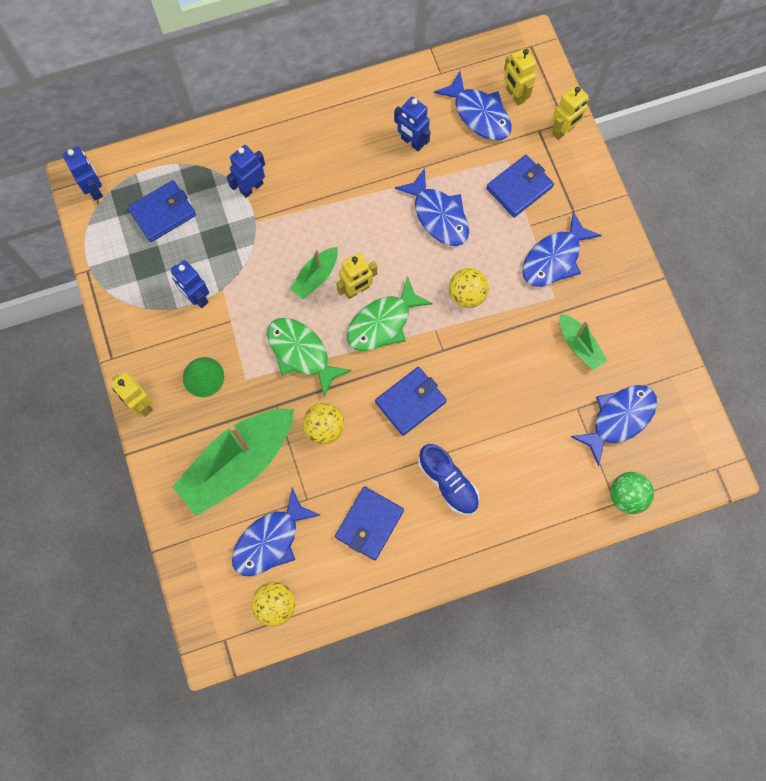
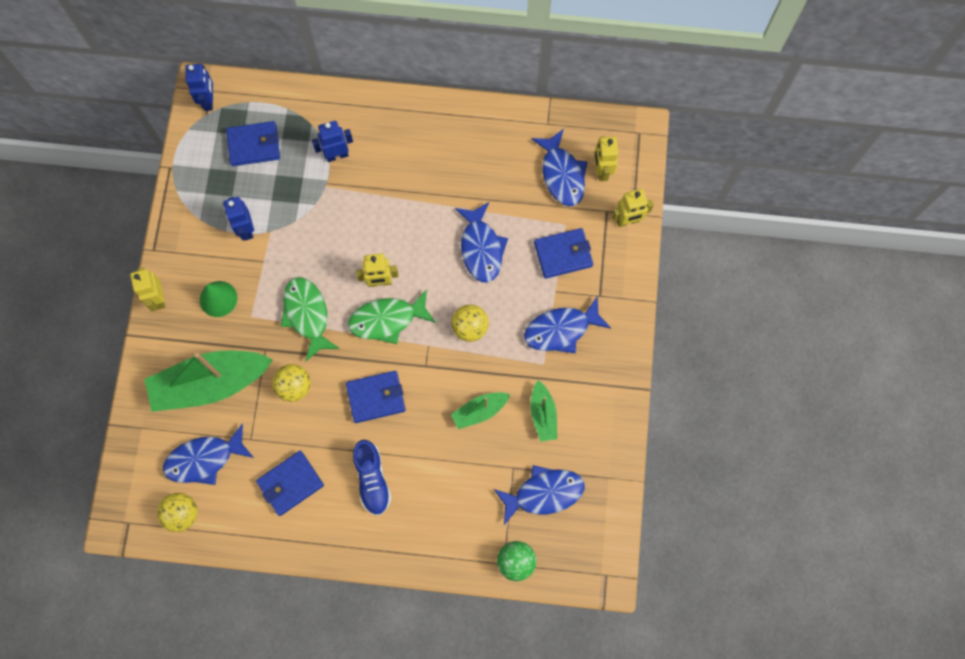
camera: 25 degrees right, 0 degrees up
green boat [290,247,338,299] -> green boat moved to [451,392,510,429]
blue robot [394,97,431,151] -> none

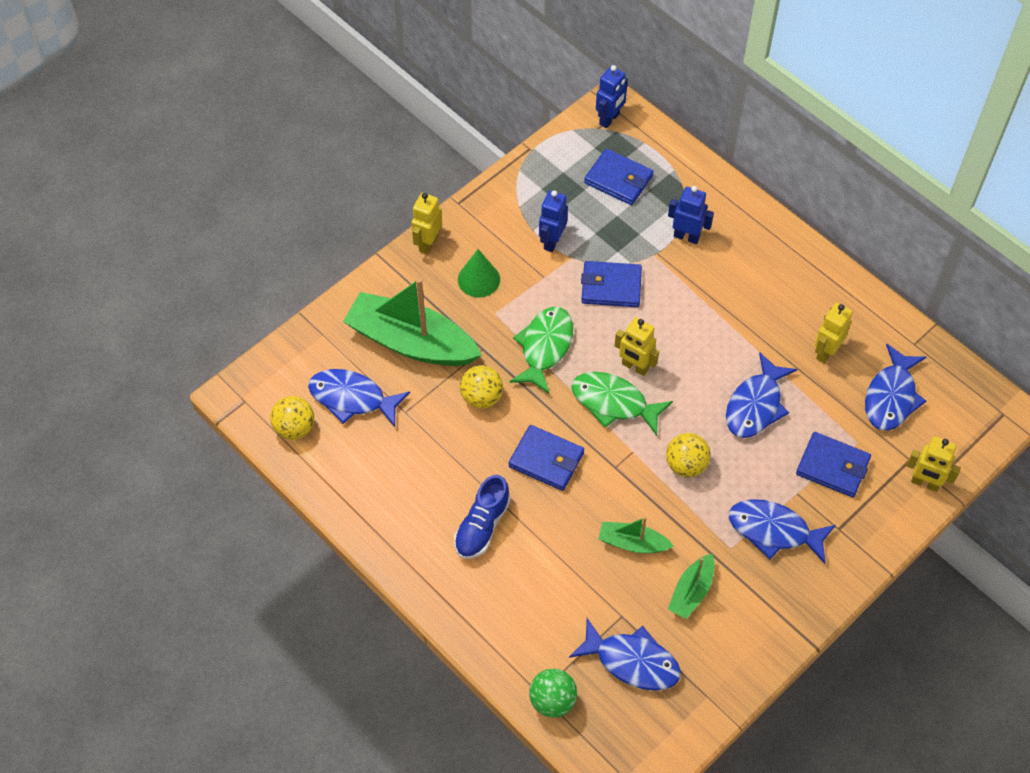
camera: 40 degrees right, 15 degrees down
blue wallet [256,451,324,516] -> blue wallet moved to [581,261,642,307]
yellow robot [594,136,618,181] -> yellow robot moved to [815,302,853,364]

